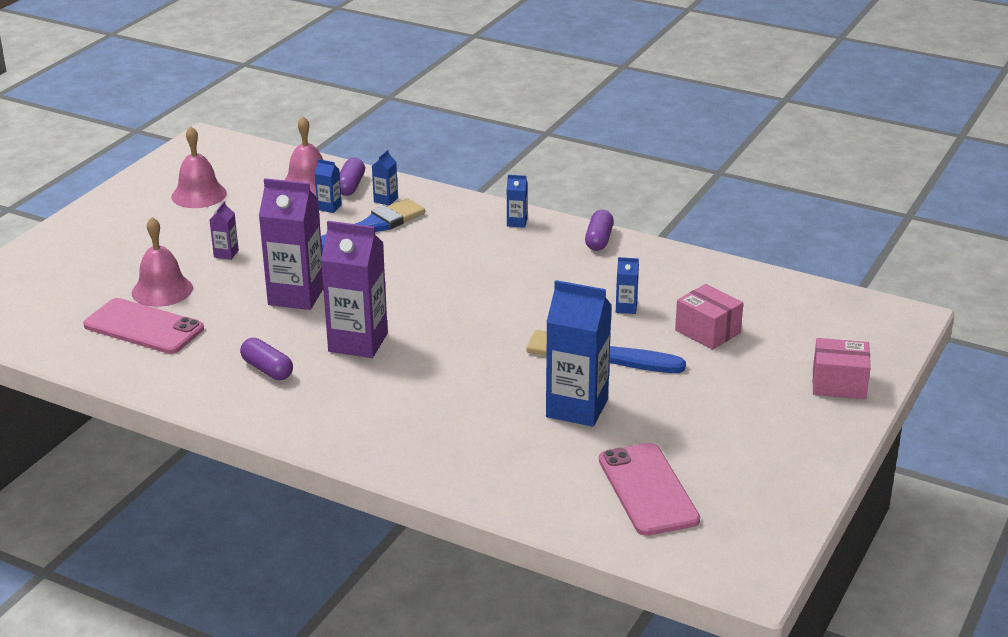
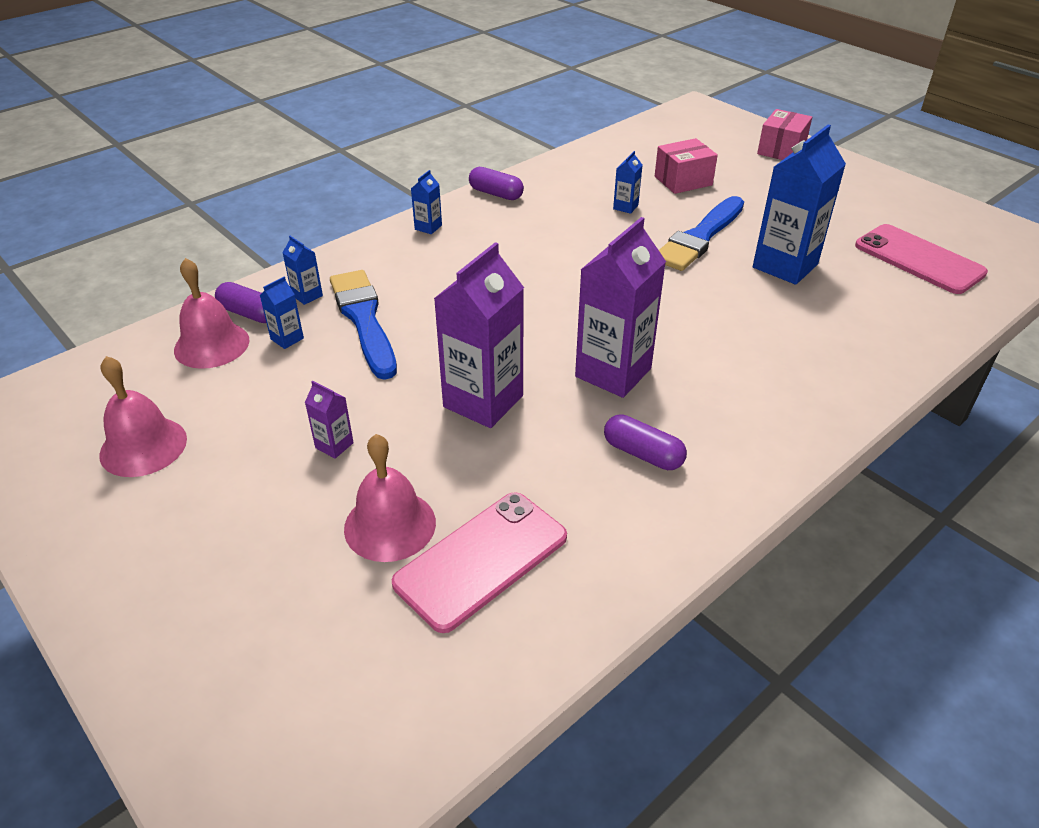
camera: 70 degrees left, 10 degrees up
purple capsule [240,338,293,380] -> purple capsule turned 60 degrees clockwise [604,414,687,470]
pink phone [599,443,700,536] -> pink phone turned 45 degrees clockwise [855,224,988,294]

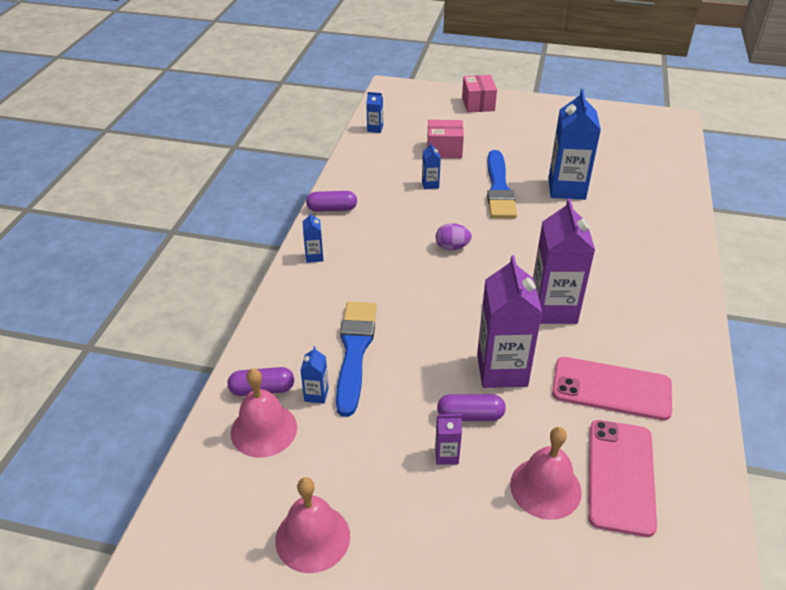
camera: 35 degrees left, 0 degrees up
blue carton [282,236,323,305] -> blue carton moved to [366,92,383,133]
blue brush [330,270,397,380] -> blue brush turned 60 degrees clockwise [336,301,377,417]
purple capsule [604,414,687,470] -> purple capsule moved to [437,394,506,421]
pink box [655,138,718,194] -> pink box turned 60 degrees clockwise [427,120,464,158]
pink phone [855,224,988,294] -> pink phone moved to [552,357,672,421]
none -> purple egg [435,223,472,250]

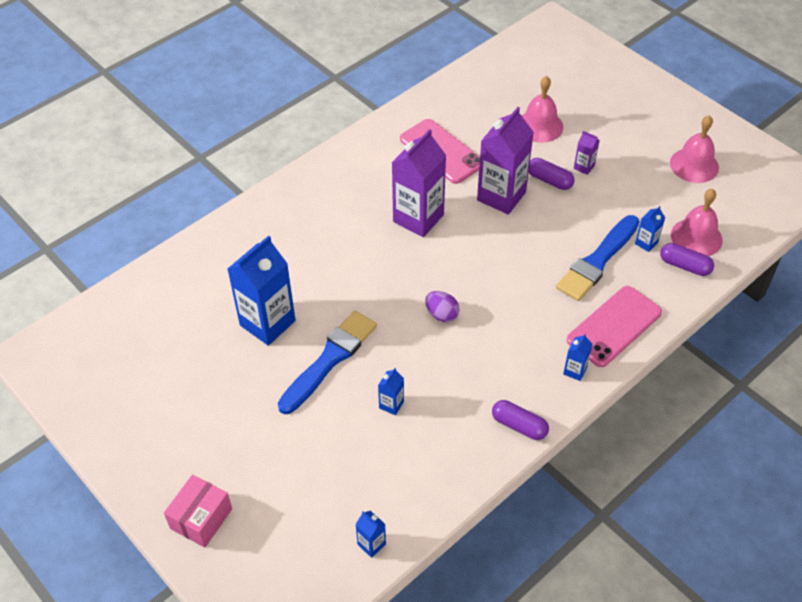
camera: 145 degrees left, 10 degrees up
pink box [427,120,464,158] -> none
pink phone [588,420,657,537] -> pink phone moved to [567,286,662,367]

